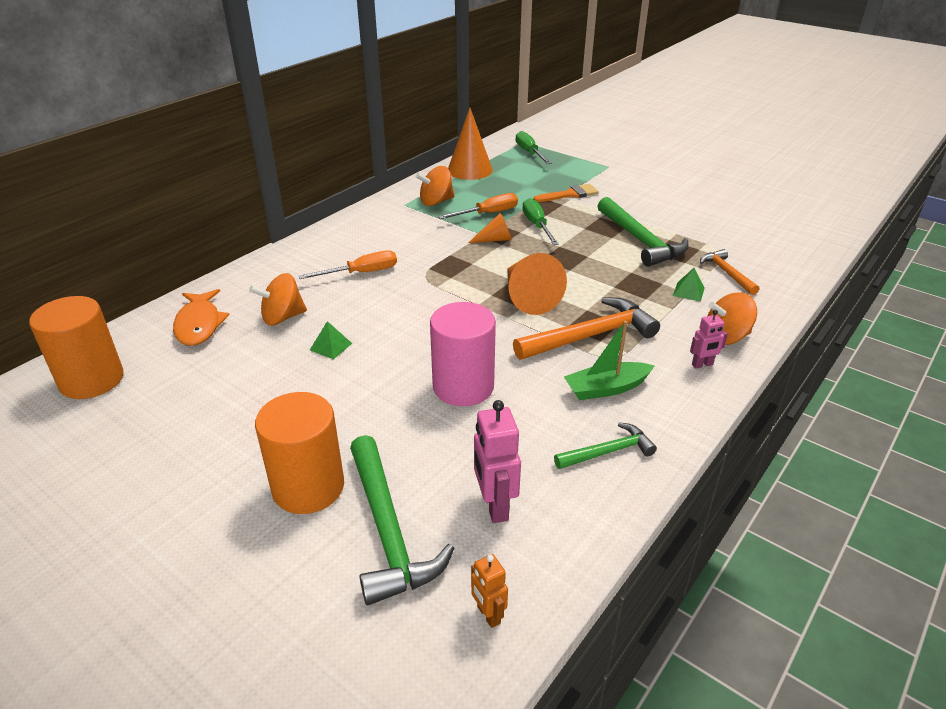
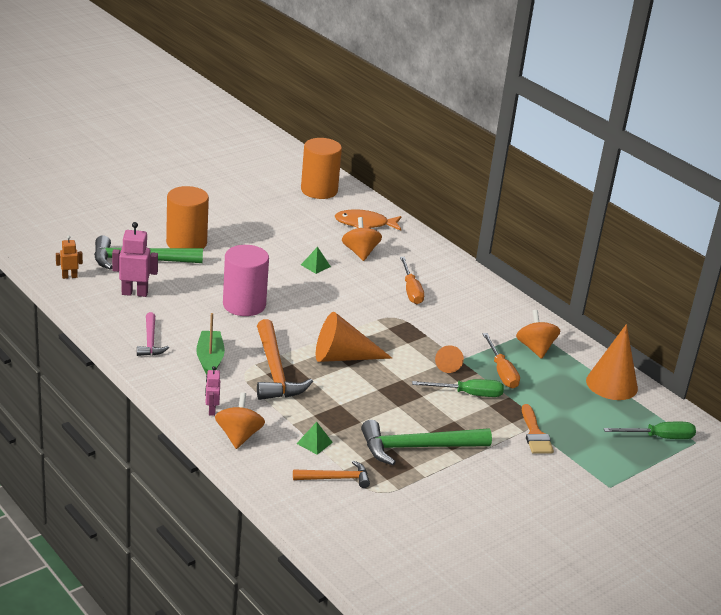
camera: 100 degrees right, 5 degrees down
green hammer [554,422,657,469] -> pink hammer [137,312,169,356]

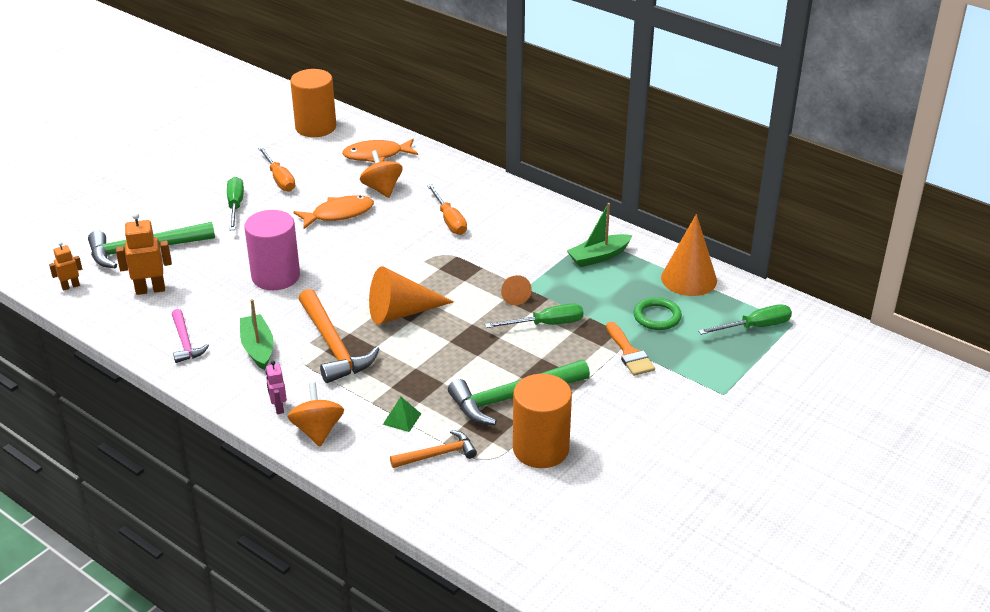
camera: 10 degrees left, 5 degrees up
pink robot [112,222,158,297] -> orange robot [116,212,172,295]
orange cylinder [166,186,209,249] -> orange cylinder moved to [513,374,572,468]
green pyramid [301,247,331,274] -> orange fish [294,195,374,229]
orange screwdriver [483,333,520,388] -> orange screwdriver moved to [258,146,295,192]
orange spinning top [516,310,560,359] -> green boat [567,203,633,267]
none -> green screwdriver [227,177,244,230]
none -> green ring [634,297,682,330]

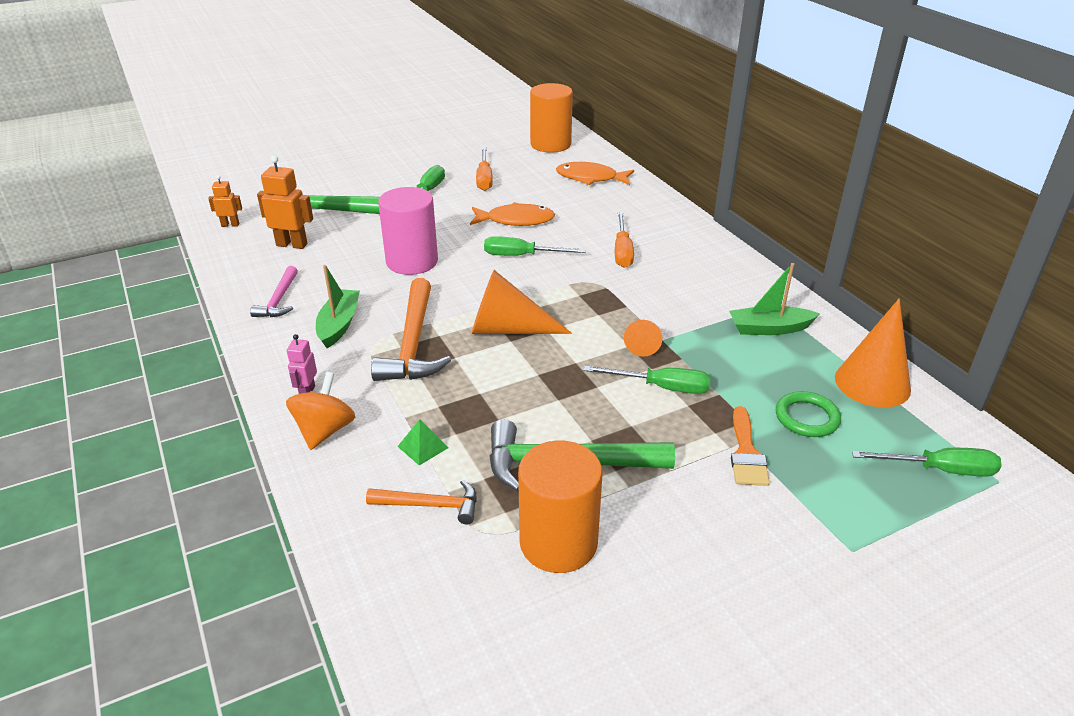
camera: 25 degrees right, 0 degrees up
orange spinning top [360,150,403,198] -> none
none -> green screwdriver [484,236,586,256]

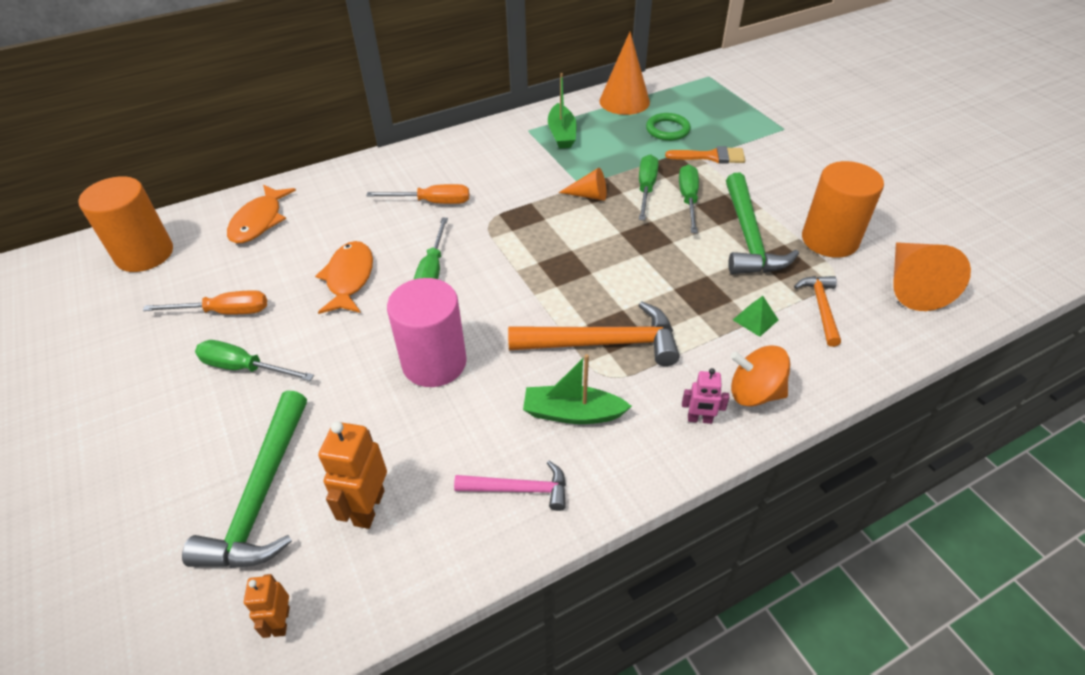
camera: 90 degrees left, 10 degrees up
orange cone [471,270,572,334] -> orange cone moved to [893,242,971,311]
green screwdriver [852,448,1002,476] -> green screwdriver moved to [679,164,699,233]

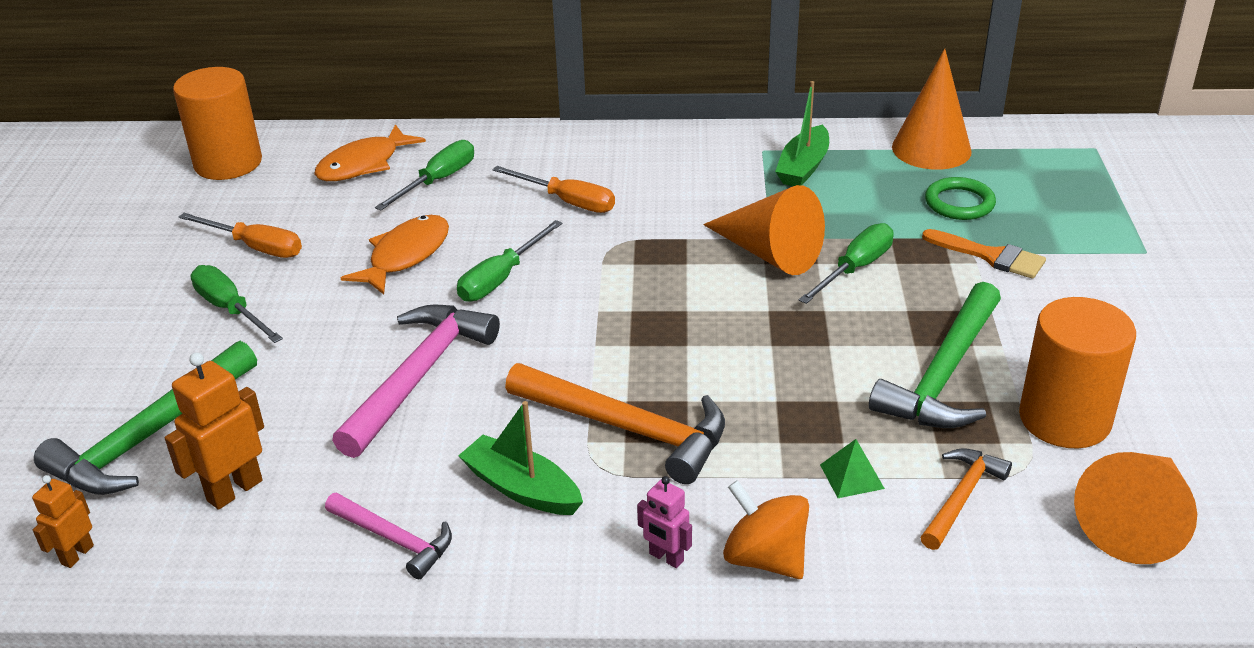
camera: 30 degrees right, 10 degrees down
pink cylinder [387,278,467,387] -> pink hammer [332,305,500,458]
orange cone [558,168,607,201] -> orange cone [703,185,825,275], size x1.83
green screwdriver [679,164,699,233] -> green screwdriver moved to [375,140,474,211]

